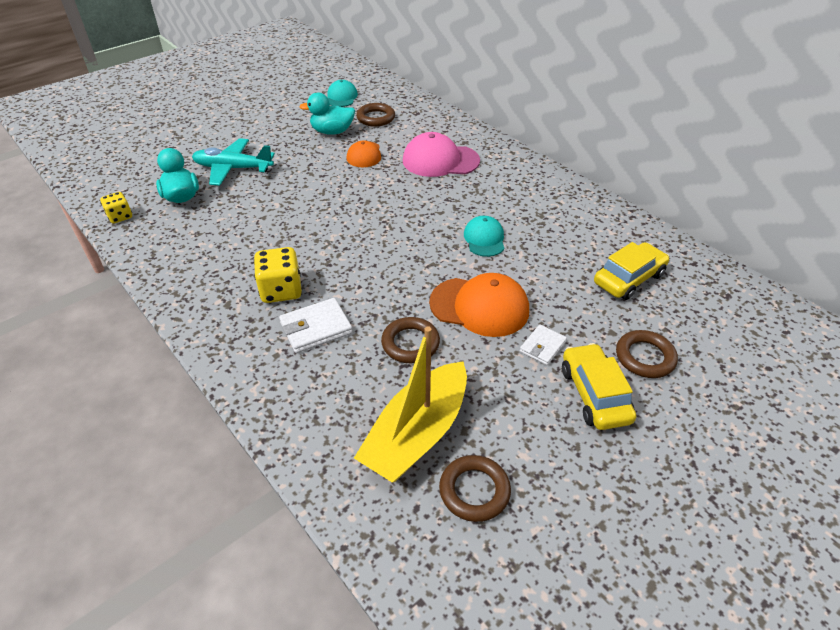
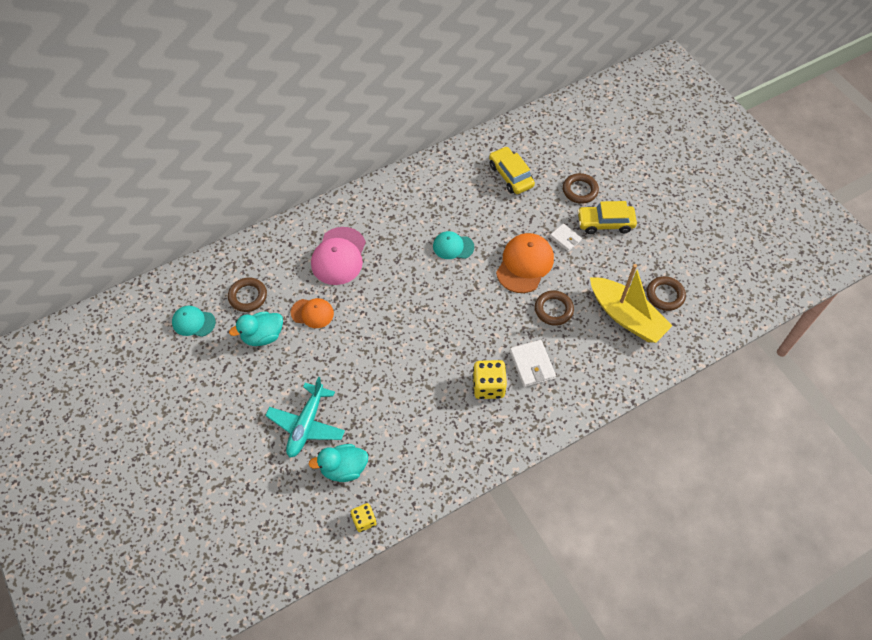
camera: 80 degrees left, 15 degrees up
turquoise duck [299,92,355,135] -> turquoise duck turned 60 degrees clockwise [229,311,283,346]

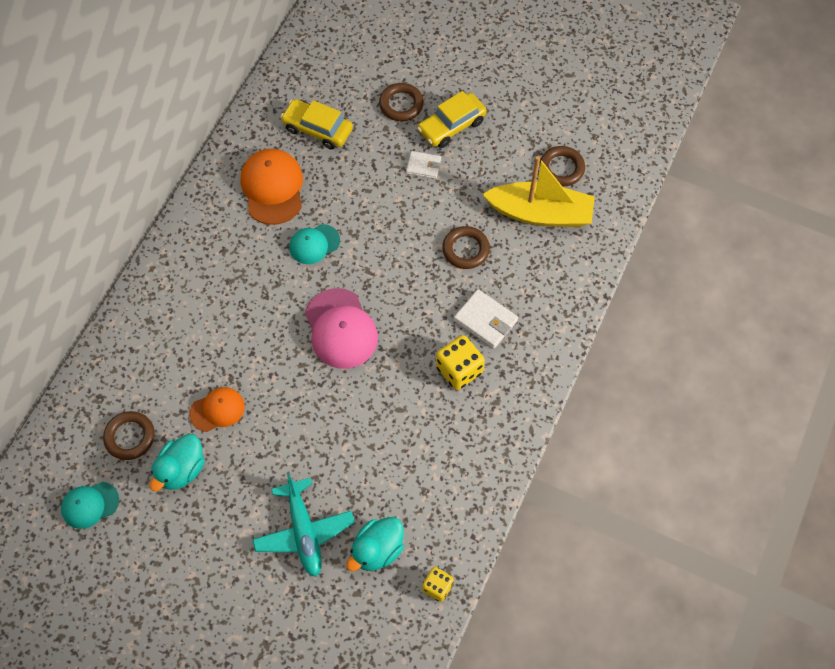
camera: 35 degrees left, 5 degrees up
pink cap [311,227,366,285] -> pink cap moved to [305,288,378,369]
orange cap [496,233,554,293] -> orange cap moved to [241,149,303,225]

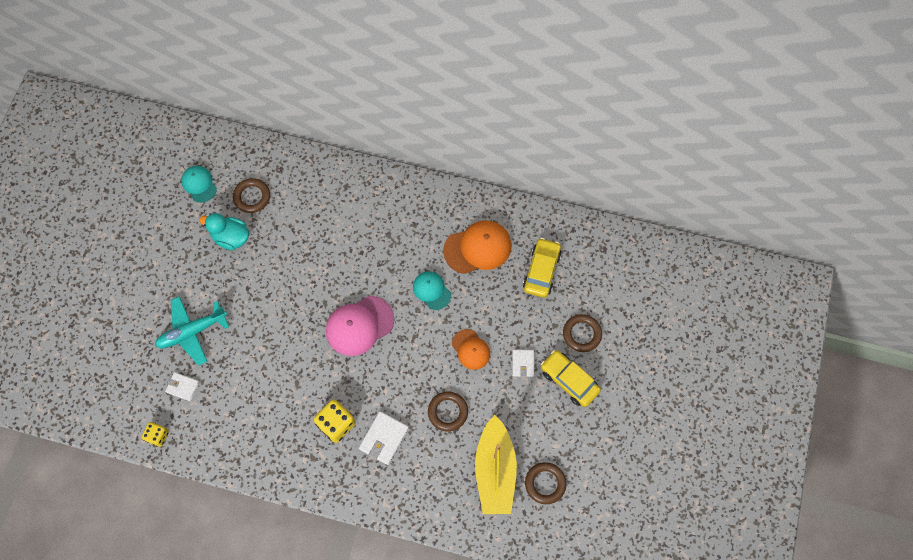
camera: 80 degrees right, 5 degrees up
orange cap [189,387,245,432] -> orange cap moved to [452,329,490,370]
turquoise duck [346,517,404,571] -> white wallet [165,372,199,401]

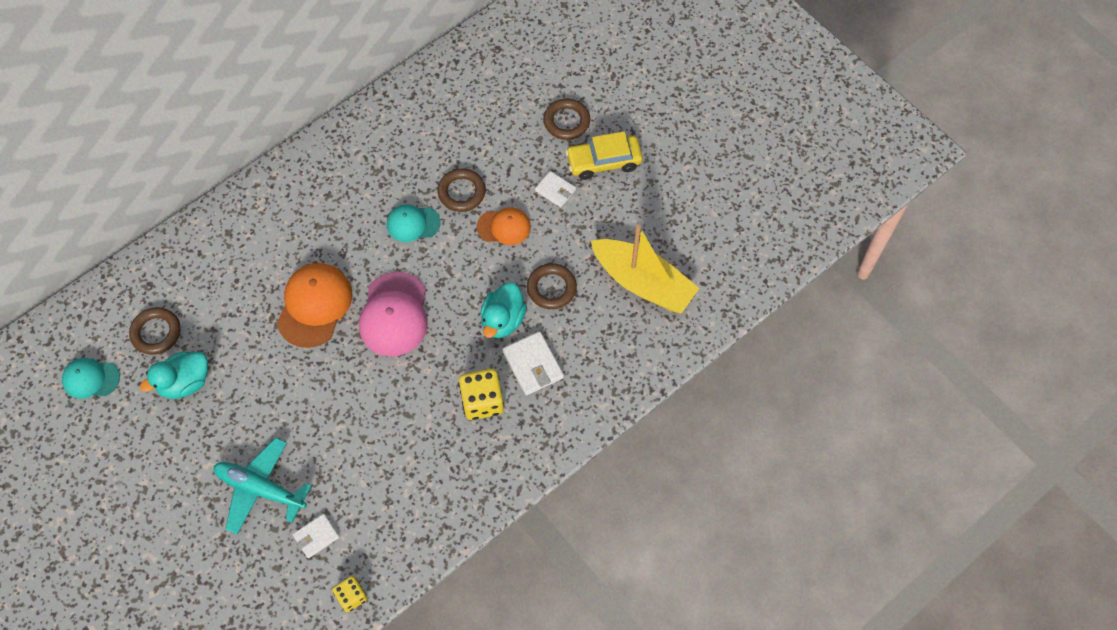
camera: 55 degrees left, 5 degrees down
turquoise plane [155,296,229,366] -> turquoise plane turned 105 degrees clockwise [213,438,311,534]
orange cap [443,220,511,274] -> orange cap moved to [277,263,353,348]
yellow car [523,238,561,298] -> none
brown ring [525,462,567,504] -> brown ring moved to [437,168,486,212]
none -> turquoise duck [481,283,527,338]

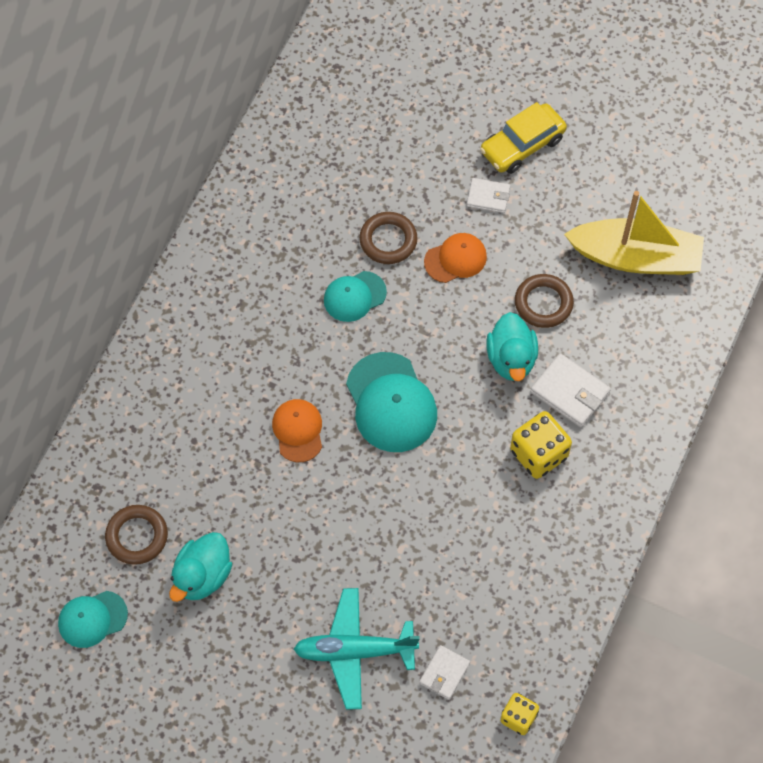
camera: 25 degrees left, 0 degrees up
orange cap [277,263,353,348] -> orange cap [272,399,322,462], size x0.61
pink cap [359,272,428,356] -> turquoise cap [346,352,437,452]
brown ring [543,98,590,140] -> none

